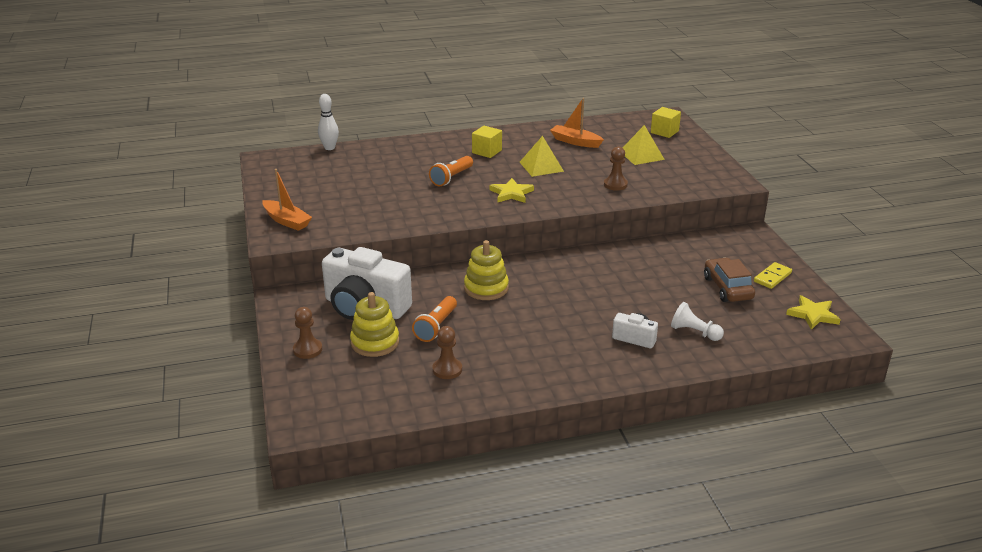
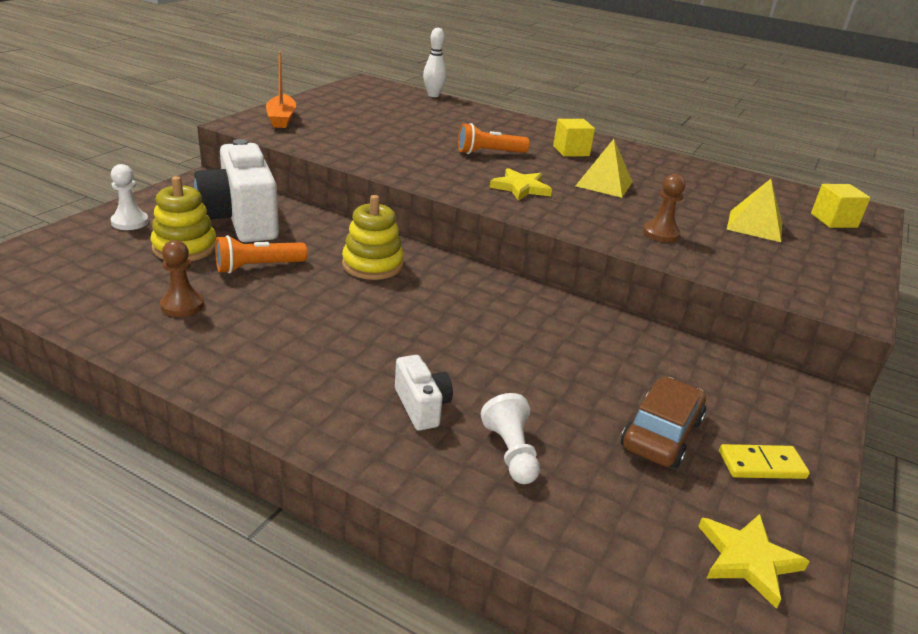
camera: 40 degrees right, 0 degrees up
brown pawn [293,307,322,359] -> white pawn [111,164,149,230]
orange boat [550,98,604,148] -> none

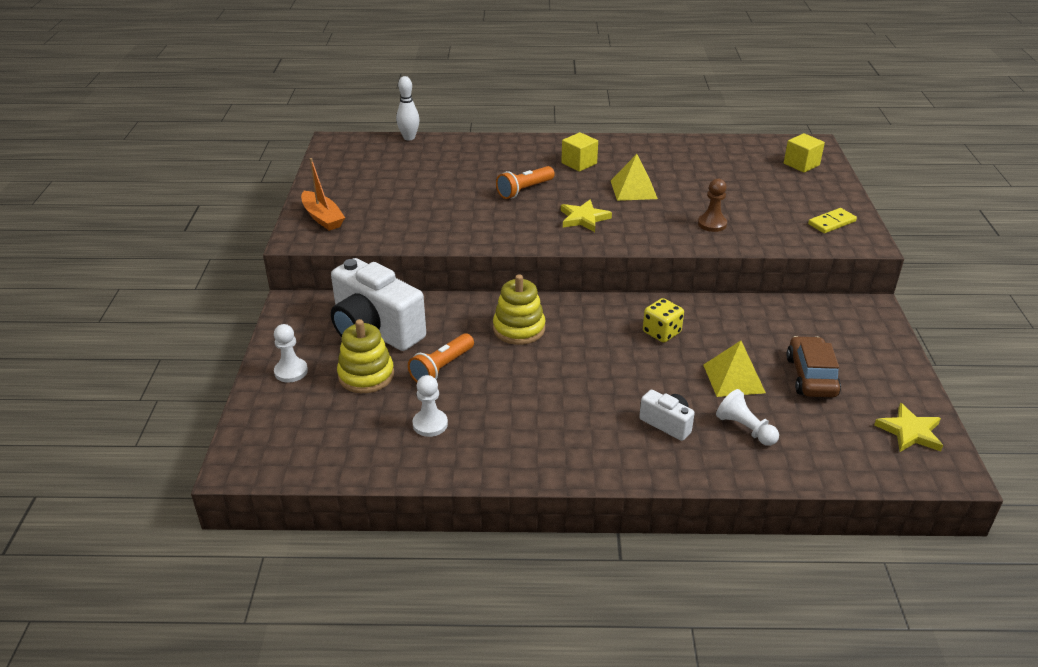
camera: 25 degrees left, 5 degrees up
brown pawn [160,240,204,317] -> white pawn [413,375,448,437]
yellow domino [719,444,810,479] -> yellow domino moved to [808,208,857,233]
yellow pyramid [727,179,782,242] -> yellow pyramid moved to [703,341,766,397]
none -> yellow dice [643,298,684,343]

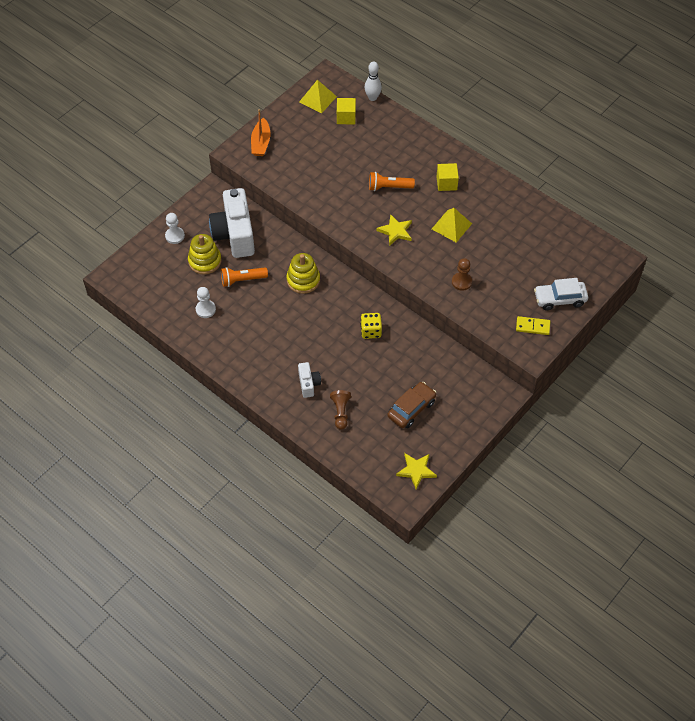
camera: 40 degrees right, 20 degrees up
yellow pyramid [703,341,766,397] -> yellow pyramid moved to [299,80,337,113]
white pawn [716,389,779,446] -> brown pawn [330,390,351,430]
yellow cube [784,133,825,173] -> yellow cube moved to [337,98,356,124]
none -> white car [534,278,588,310]

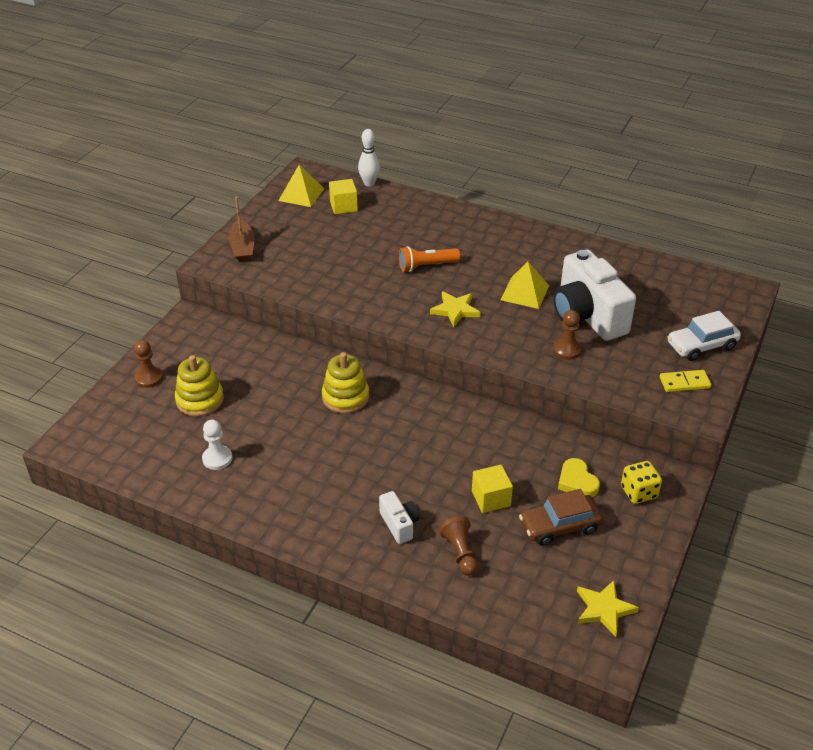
camera: 15 degrees left, 15 degrees down
white pawn [165,213,185,244] -> brown pawn [134,340,163,388]
white camera [209,188,255,258] -> white camera moved to [553,250,636,341]
orange flashlight [221,267,268,287] -> none
orange boat [251,109,270,156] -> brown boat [229,197,255,262]
yellow dice [361,313,382,339] -> yellow dice moved to [621,461,662,504]
brown car [388,382,436,428] -> brown car turned 135 degrees counterclockwise [519,489,603,546]
yellow cube [436,163,459,191] -> yellow cube moved to [472,465,513,513]
none -> yellow heart [558,458,600,497]

